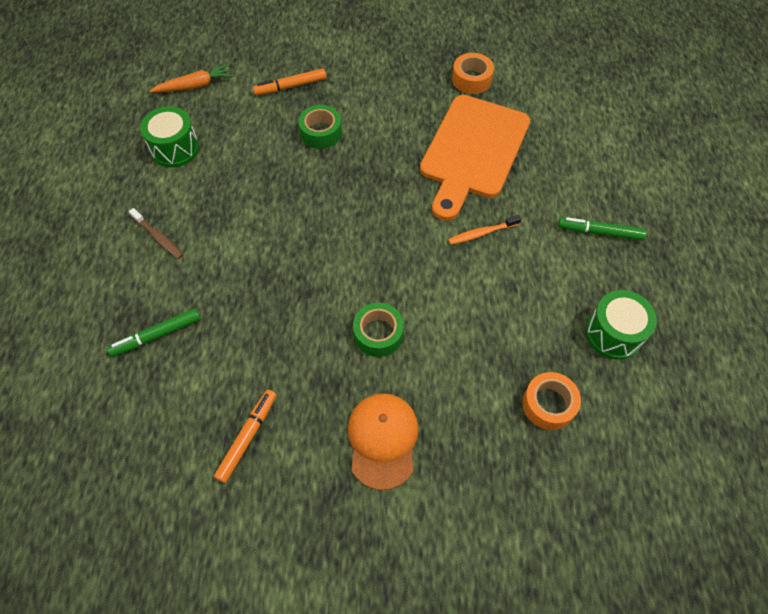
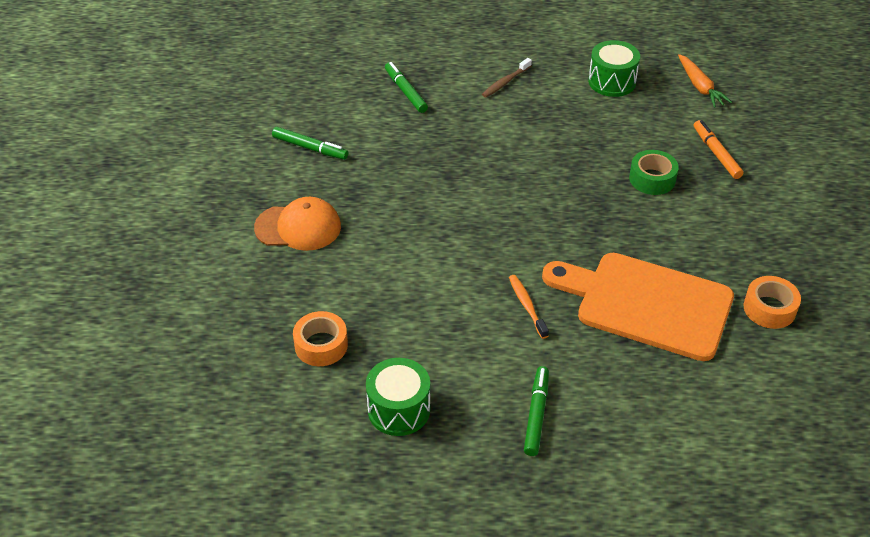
camera: 90 degrees right, 15 degrees down
orange marker [214,390,276,483] -> green marker [272,127,348,160]
green tape [353,303,404,357] -> none

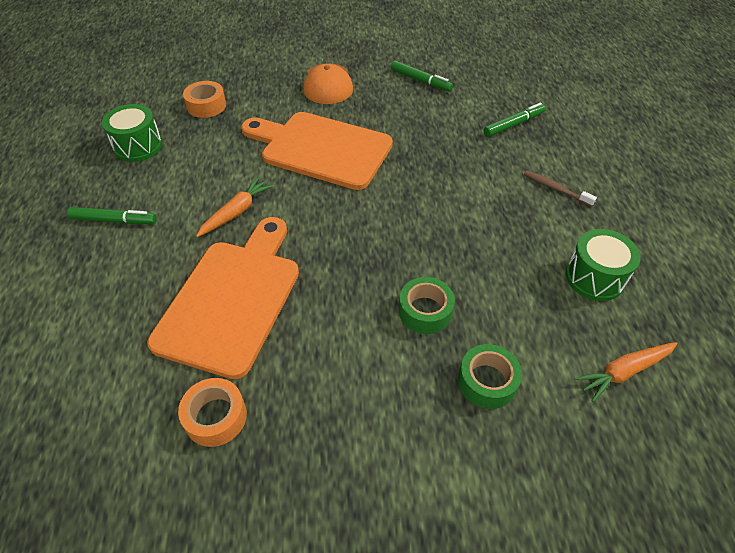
camera: 85 degrees right, 5 degrees up
green marker [272,127,348,160] -> green marker turned 75 degrees counterclockwise [391,61,453,92]
orange toothbrush [509,275,549,339] -> orange carrot [196,177,274,237]
orange marker [694,120,744,179] -> green tape [458,344,522,409]
none -> orange cutting board [241,112,393,190]

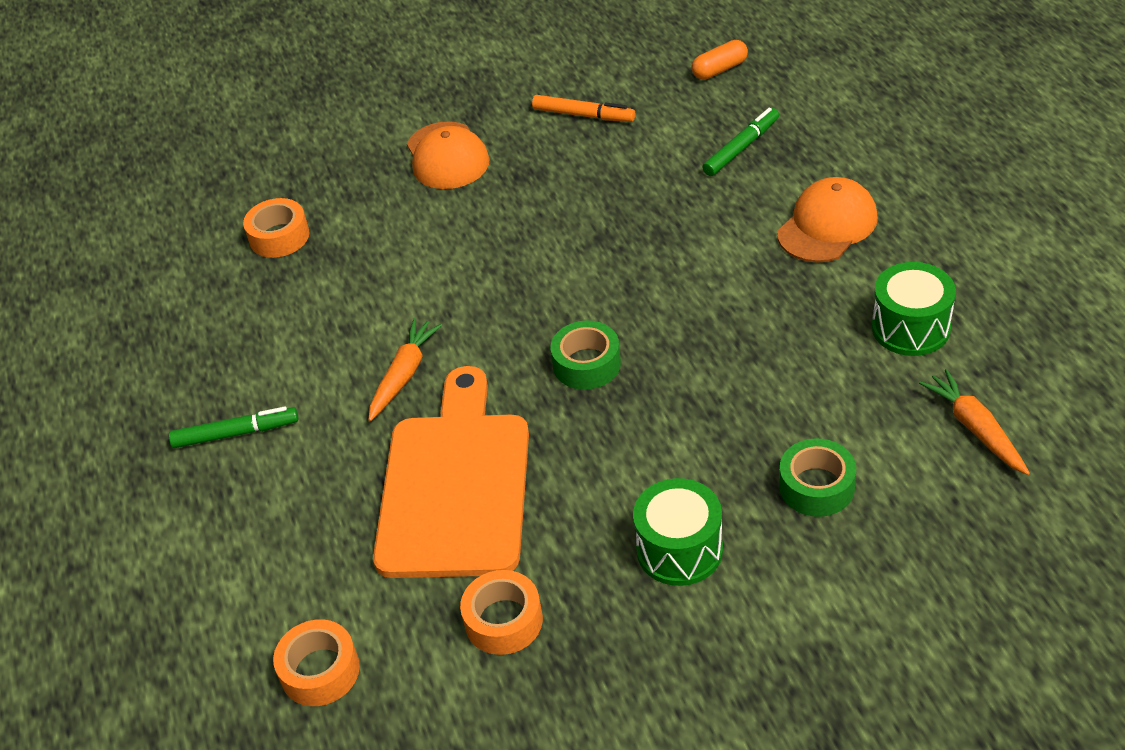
camera: 10 degrees left, 5 degrees down
green drum [102,104,162,162] -> green drum moved to [633,478,723,586]
orange cutting board [241,112,393,190] -> none
green marker [391,61,453,92] -> orange marker [532,95,635,122]
green tape [399,277,455,334] -> green tape moved to [551,321,621,390]
brown toothbrush [524,170,597,207] -> orange cap [777,177,878,263]
orange carrot [575,342,678,402] -> orange carrot turned 105 degrees clockwise [919,369,1030,475]
none -> orange tape [273,619,360,706]
none -> orange capsule [692,40,748,80]

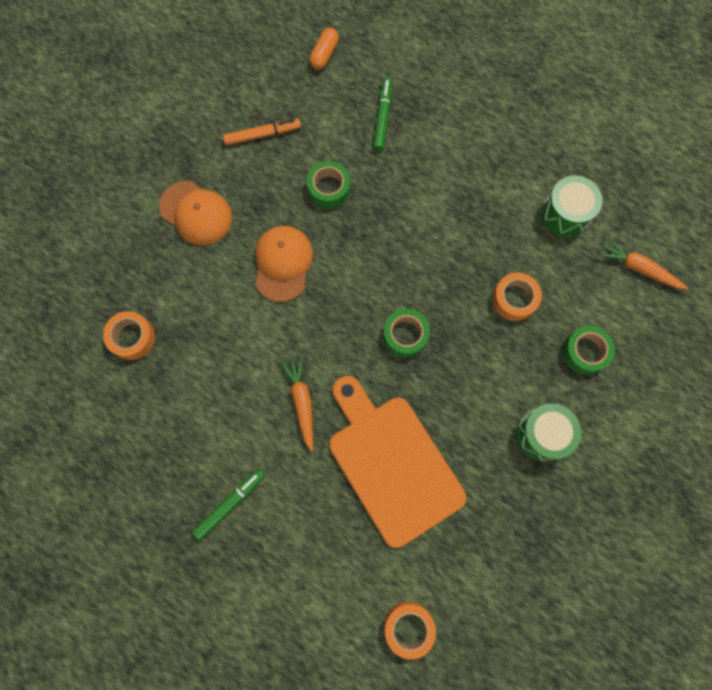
camera: 40 degrees left, 30 degrees up
orange tape [460,570,543,655] -> orange tape moved to [492,273,542,321]
orange cap [777,177,878,263] -> orange cap moved to [255,226,313,302]
none -> green tape [307,161,350,209]

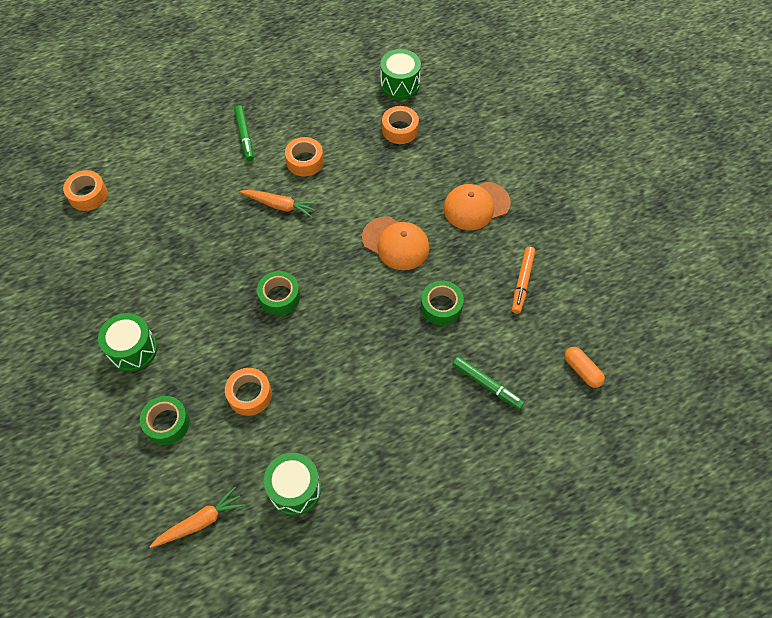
camera: 120 degrees right, 15 degrees down
orange cutting board [329,376,466,548] -> none
none -> orange tape [285,137,324,176]
none -> green drum [380,49,421,99]

